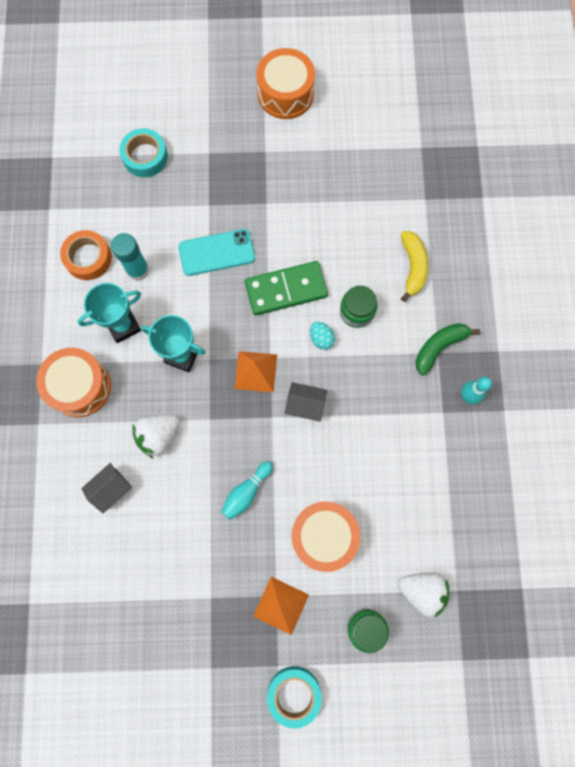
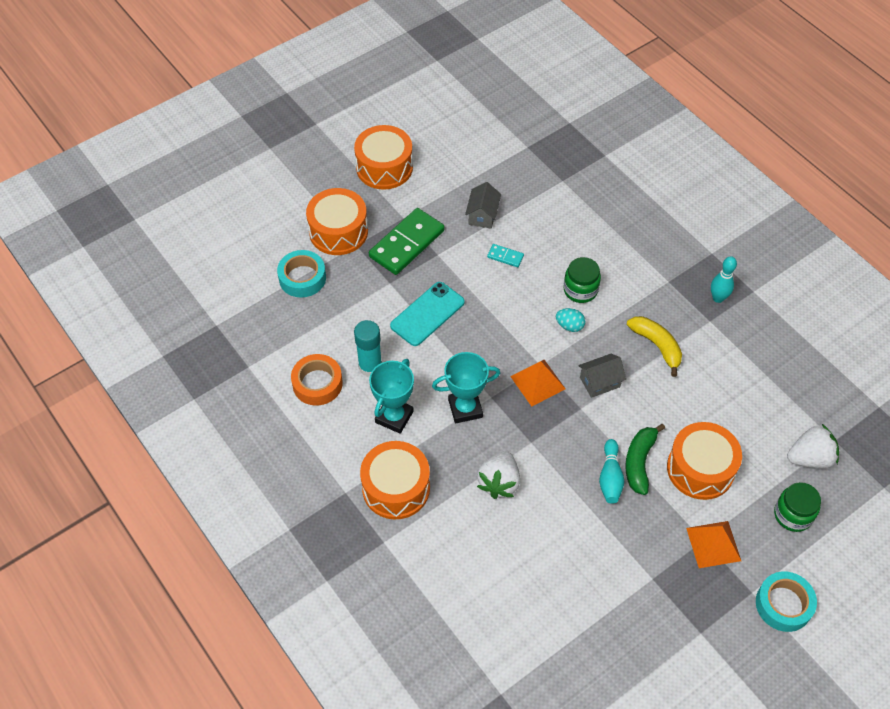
camera: 35 degrees left, 20 degrees down
grey house [81,463,132,513] -> grey house moved to [465,182,501,229]
green domino [245,261,328,315] -> green domino moved to [369,208,444,275]
yellow banana [401,231,428,302] -> yellow banana moved to [627,316,682,377]
green banana [415,323,480,376] -> green banana moved to [625,424,665,495]
none -> orange drum [306,188,368,255]
none -> turquoise domino [487,244,524,267]

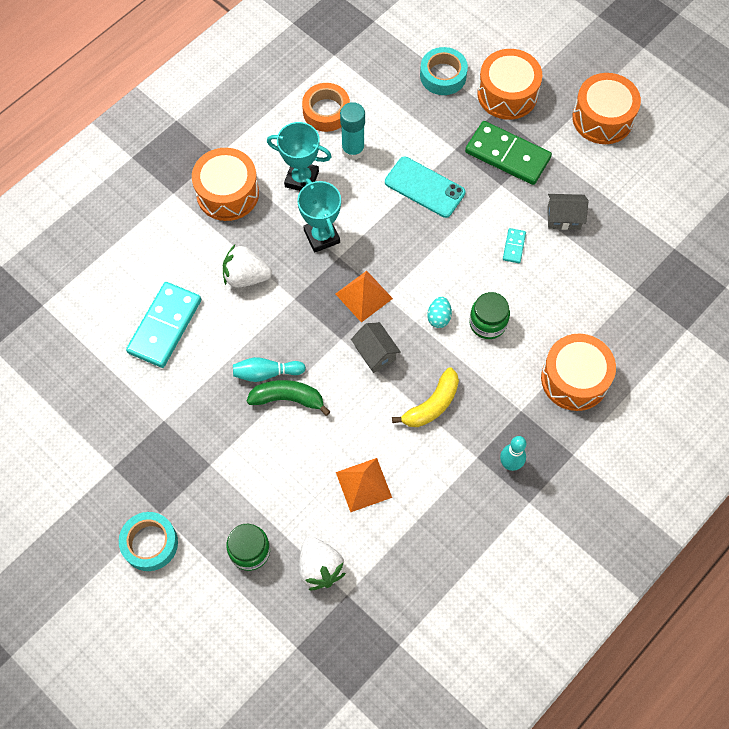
camera: 80 degrees right, 10 degrees up
orange drum [667,422,742,500] -> orange drum moved to [541,334,616,411]
orange pyramid [686,521,741,568] -> orange pyramid moved to [336,458,392,512]
none -> turquoise domino [126,282,201,368]

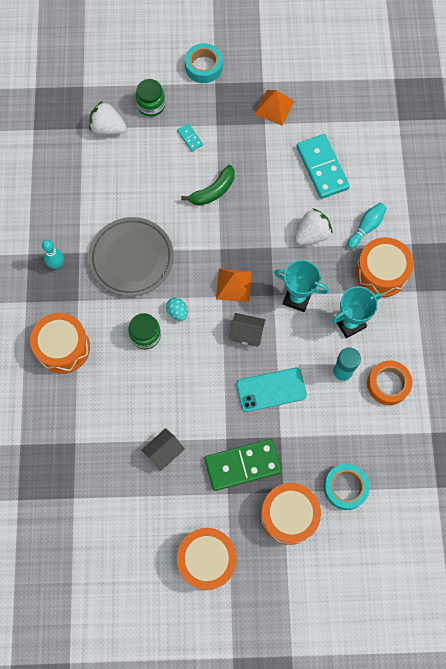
camera: 135 degrees right, 5 degrees up
turquoise bowling pin [233,357,306,382] -> turquoise bowling pin moved to [347,203,387,249]
orange pyramid [336,458,392,512] -> orange pyramid moved to [254,90,295,126]
grey house [351,322,401,373] -> grey house moved to [229,313,265,347]
yellow banana [392,367,459,427] -> grey plate [89,217,174,296]
turquoise domino [503,228,526,263] -> turquoise domino moved to [177,124,203,151]

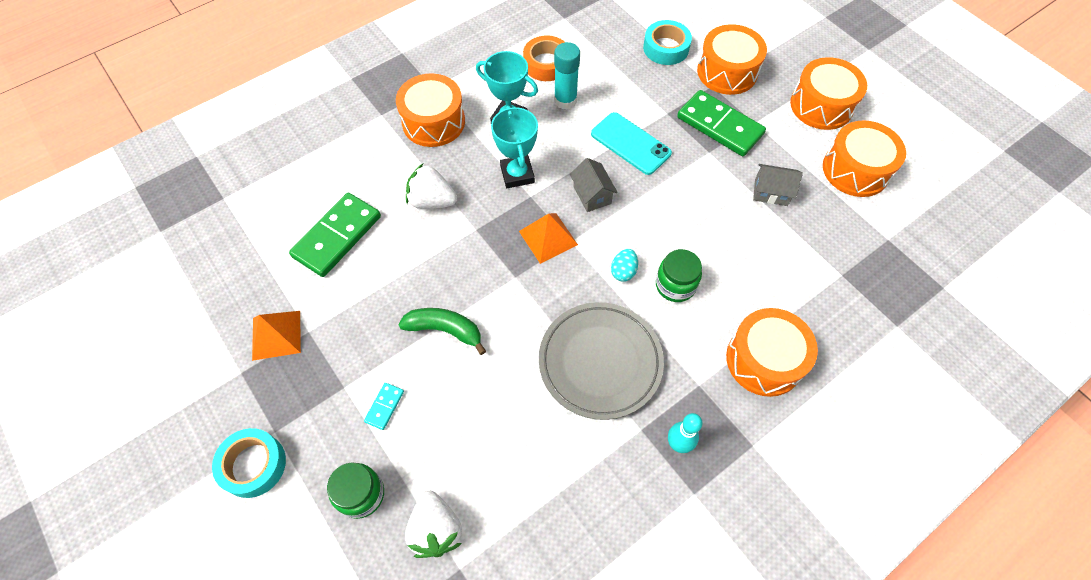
camera: 125 degrees left, 10 degrees down
turquoise domino [296,134,350,199] -> green domino [289,193,381,277]
turquoise bowling pin [347,203,387,249] -> none
none -> orange drum [823,120,906,197]

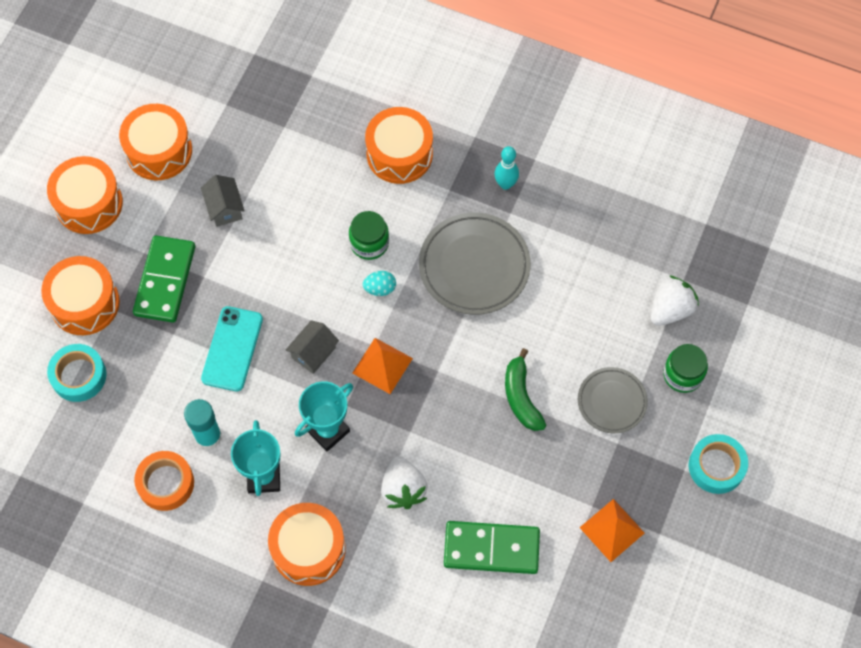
camera: 120 degrees left, 5 degrees up
turquoise domino [364,383,404,430] -> grey plate [578,367,648,433]

